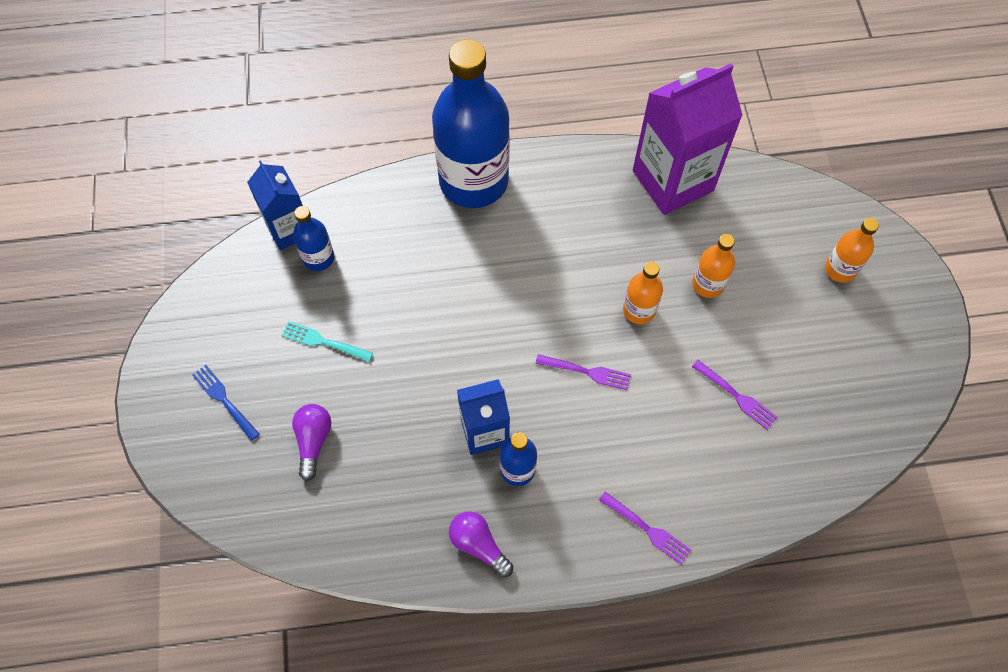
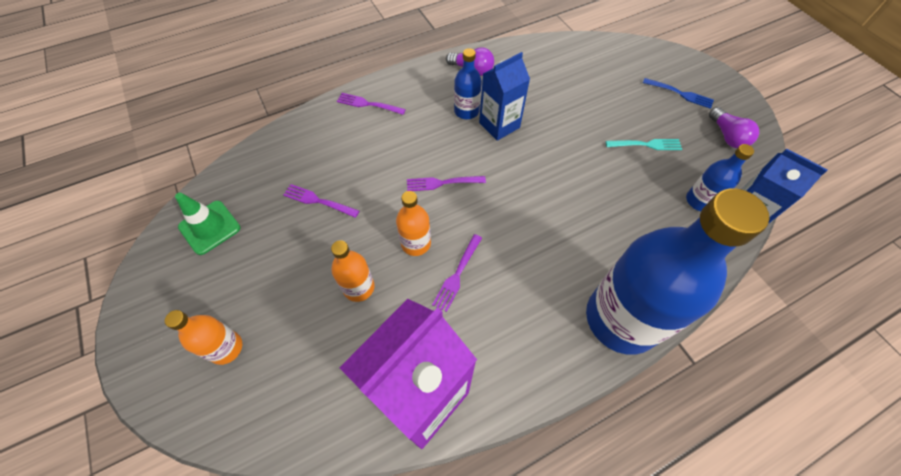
camera: 160 degrees right, 5 degrees down
purple light bulb [292,404,331,481] -> purple light bulb moved to [709,107,759,148]
none -> green traffic cone [175,193,240,255]
none -> purple fork [432,234,482,312]

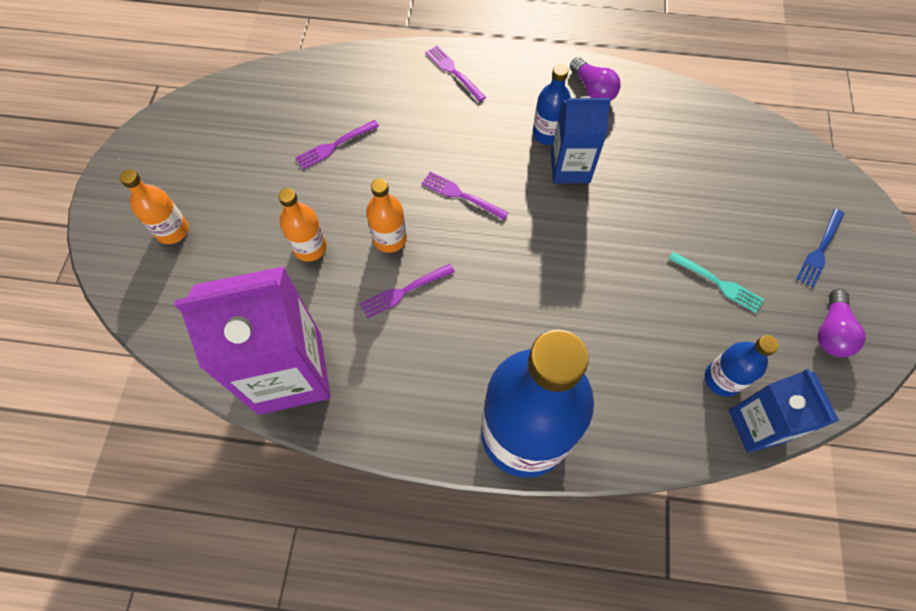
camera: 35 degrees right, 5 degrees up
green traffic cone [175,193,240,255] -> none
purple fork [283,184,359,218] -> purple fork turned 90 degrees counterclockwise [295,120,379,169]
blue fork [643,78,714,109] -> blue fork turned 60 degrees clockwise [796,209,844,287]

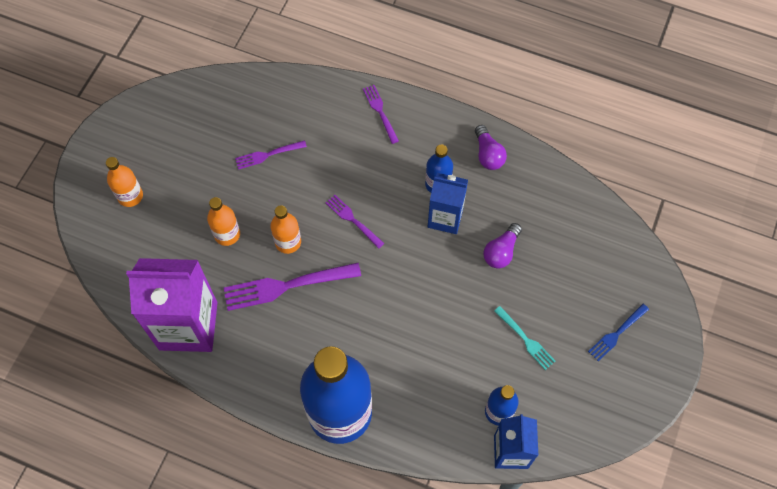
camera: 15 degrees right, 0 degrees up
purple fork [360,264,455,319] -> purple fork [224,263,361,311], size x1.80
purple light bulb [818,289,865,357] -> purple light bulb moved to [483,223,522,268]

